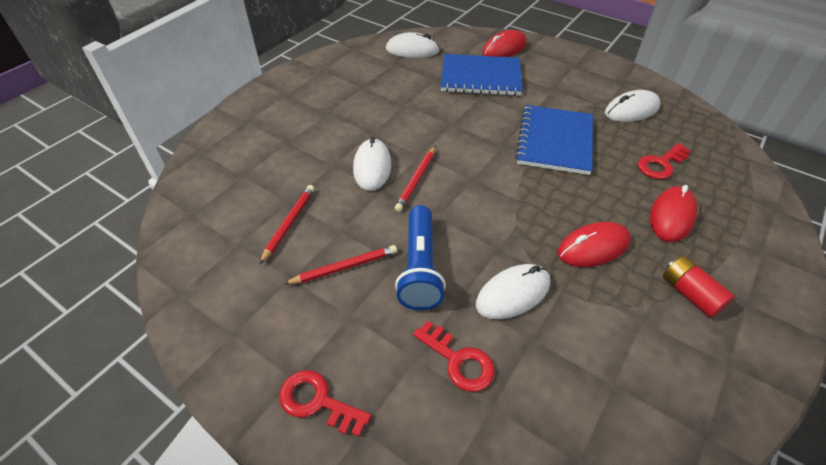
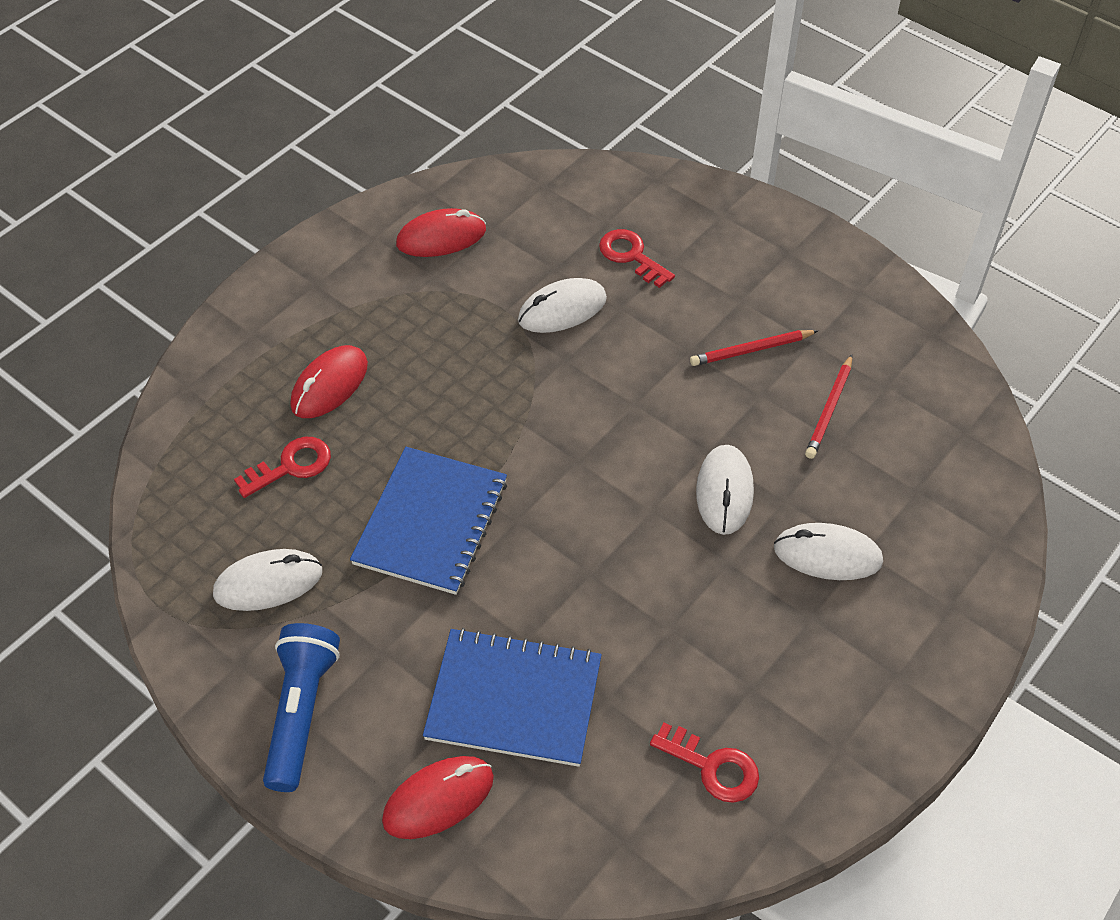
camera: 175 degrees left, 5 degrees up
red key [279,370,371,437] -> red key moved to [650,723,759,803]
white mouse [386,32,440,58] -> white mouse moved to [774,523,883,580]
red pencil [395,146,435,212] -> none
blue flashlight [395,205,446,310] -> blue flashlight moved to [263,623,340,792]
red mouse [558,222,631,267] -> red mouse moved to [396,208,486,257]
red battery [663,256,735,318] -> none

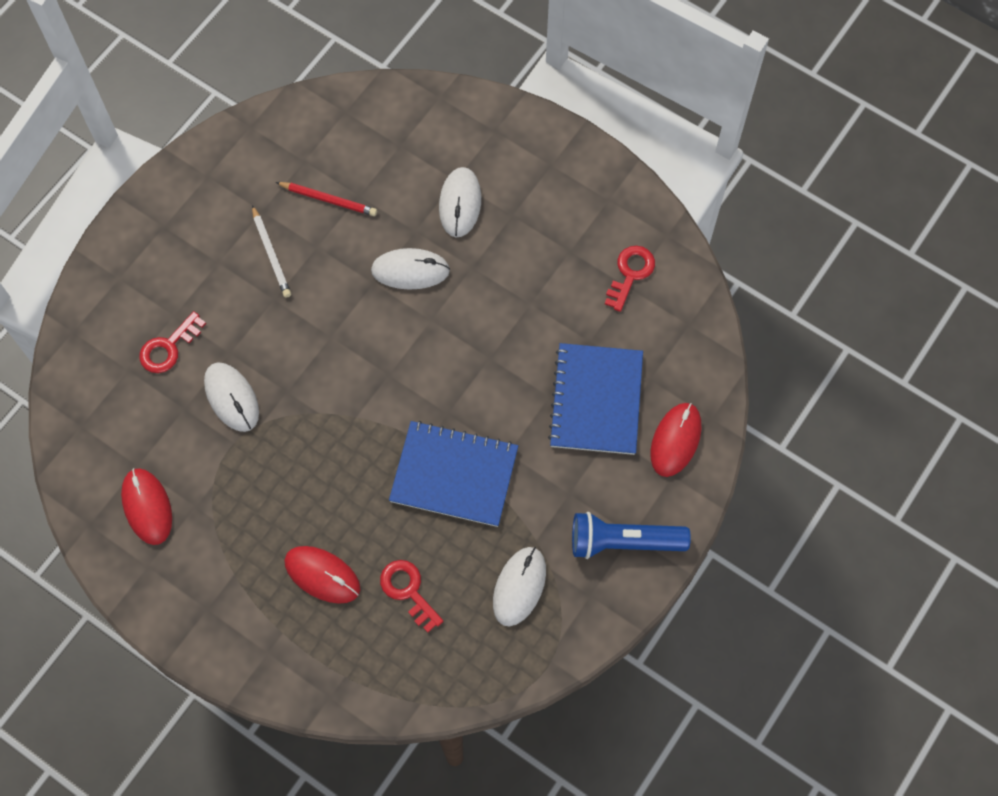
camera: 95 degrees left, 15 degrees up
white mouse [213,549,322,611] -> white mouse turned 45 degrees clockwise [493,547,546,626]
red mouse [382,756,494,839] -> red mouse turned 60 degrees clockwise [650,403,702,477]
red pencil [690,330,818,366] -> white pencil [252,205,291,298]

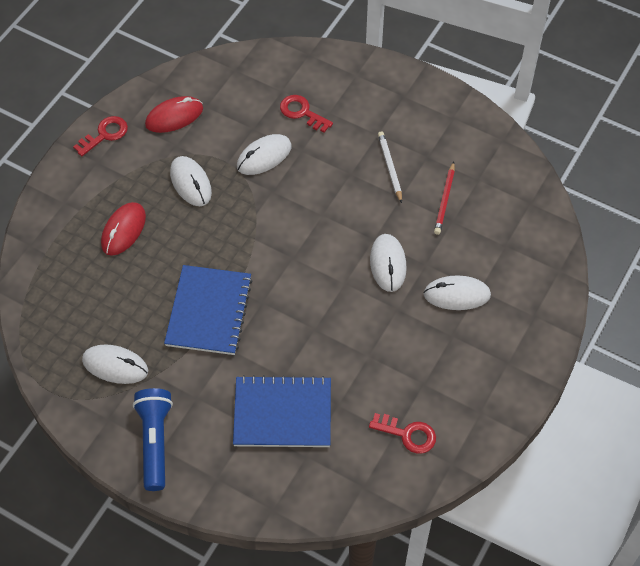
camera: 85 degrees right, 10 degrees down
white pencil [252,205,291,298] -> white pencil turned 105 degrees clockwise [378,131,402,203]
red key [380,560,443,633] -> red key moved to [73,116,128,156]
red mouse [650,403,702,477] -> none
none -> white mouse [170,156,212,206]

